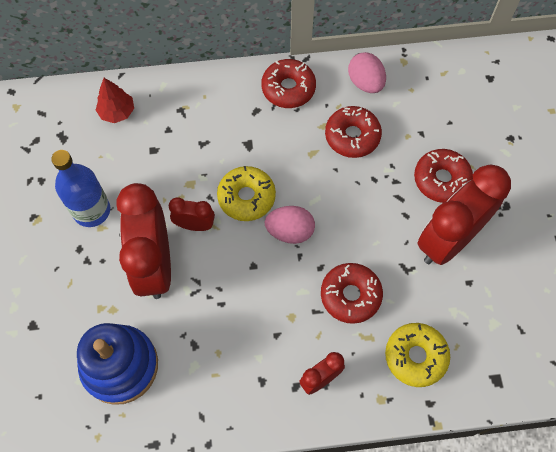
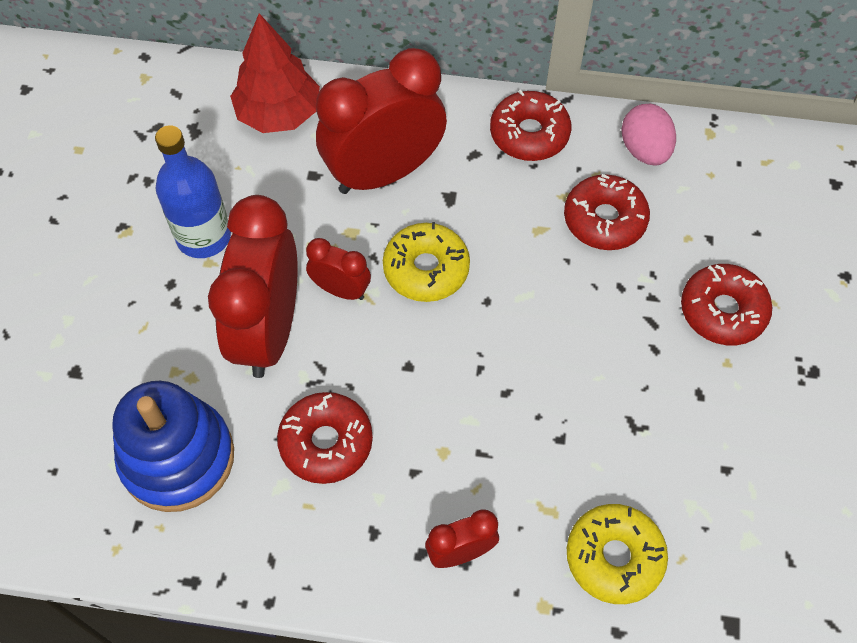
camera: 15 degrees right, 5 degrees down
red tree [96,78,134,123] -> red tree [230,13,320,133], size x1.60
pink egg [265,206,315,244] -> none
red donut [321,263,383,324] -> red donut moved to [277,392,373,484]
red clock [418,164,511,265] -> red clock moved to [316,48,447,194]

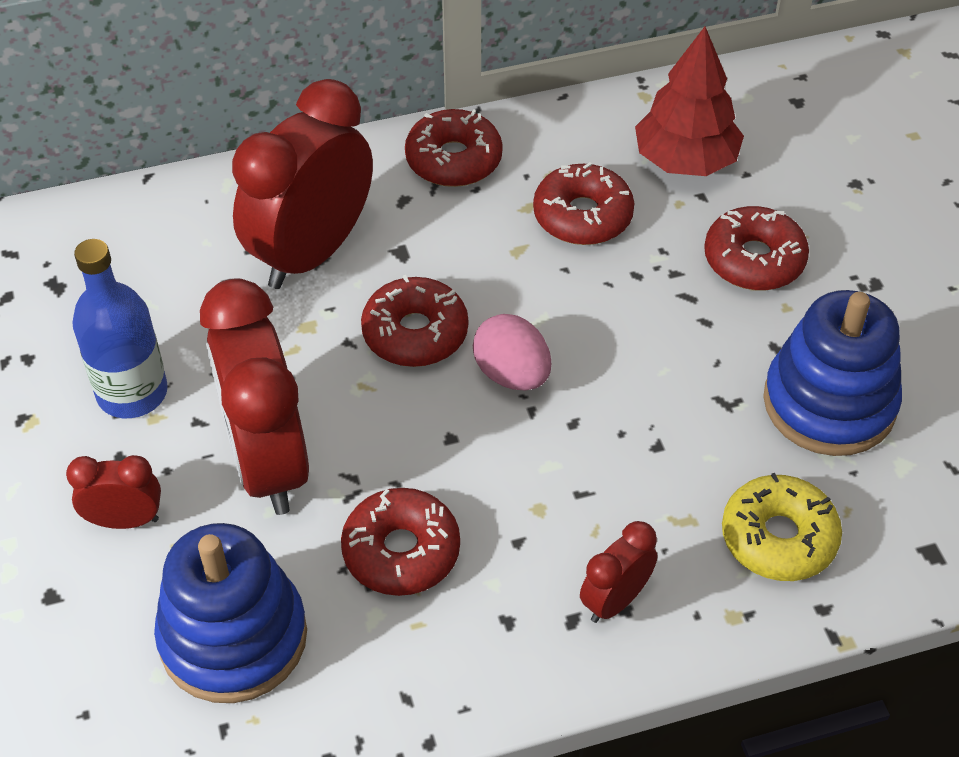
camera: 25 degrees left, 10 degrees down
red tree [230,13,320,133] -> red tree moved to [635,27,744,176]
red clock [306,238,371,300] -> red clock moved to [66,455,161,529]
yellow donut [383,222,470,302] -> red donut [361,275,468,367]
pink egg [621,104,676,166] -> pink egg moved to [473,314,551,391]
none -> blue stacking toy [763,290,902,456]

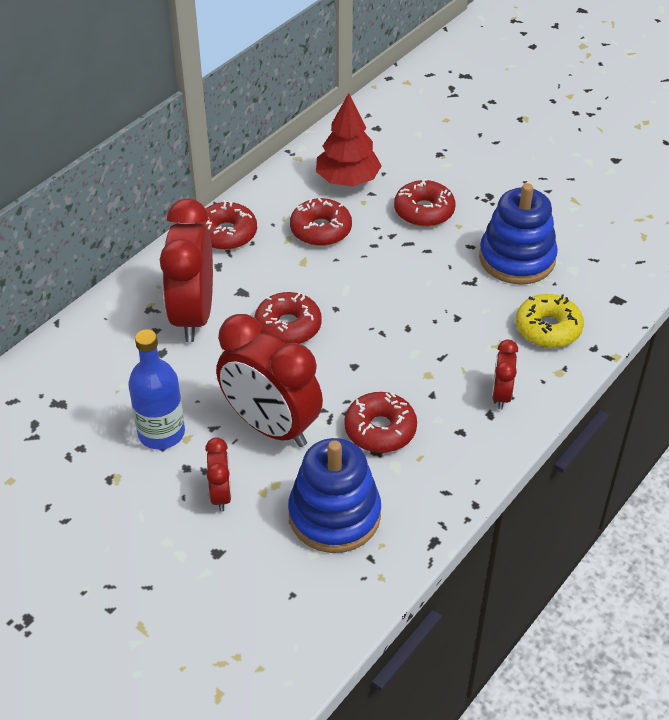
camera: 35 degrees left, 5 degrees down
red clock [66,455,161,529] -> red clock turned 120 degrees clockwise [205,437,232,512]
pink egg [473,314,551,391] -> none

